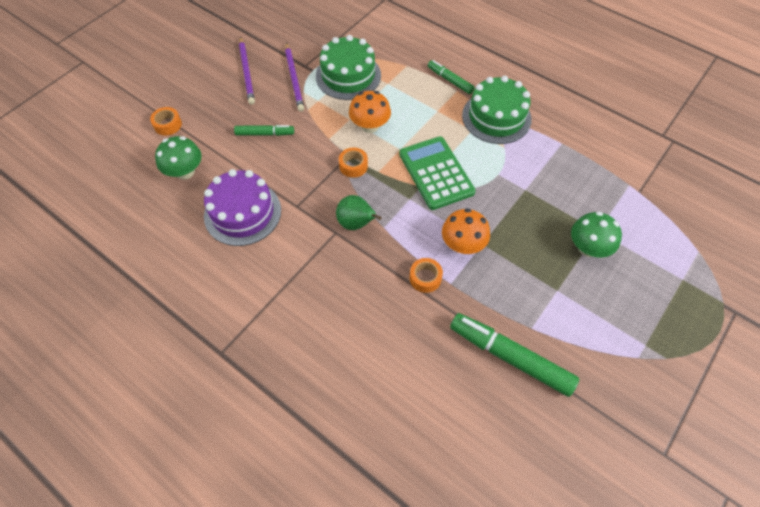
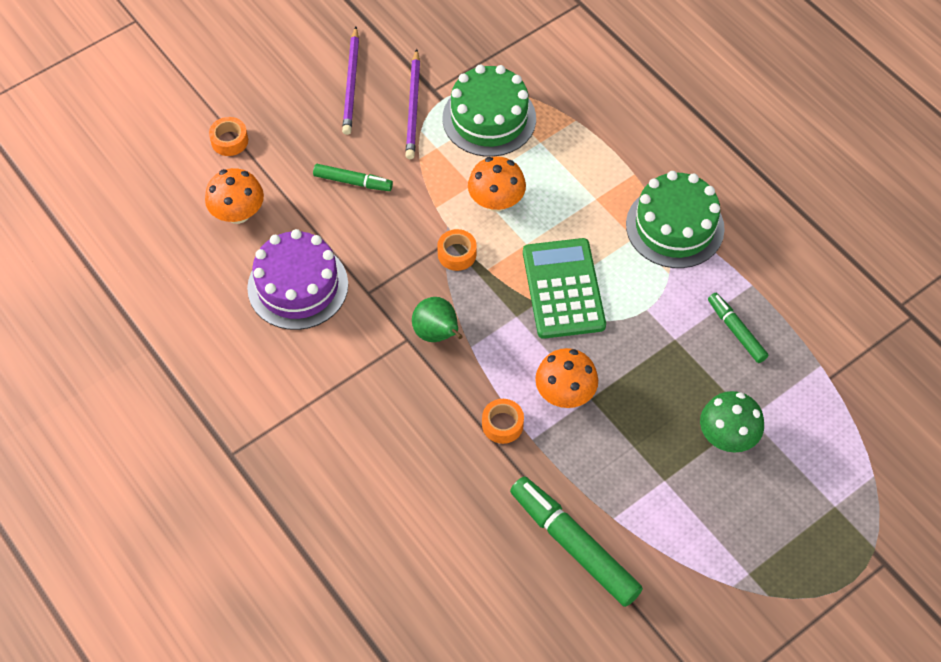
camera: 15 degrees right, 0 degrees up
green mushroom [155,136,202,180] -> orange mushroom [205,168,264,224]
green marker [428,60,475,94] -> green marker moved to [708,293,768,363]

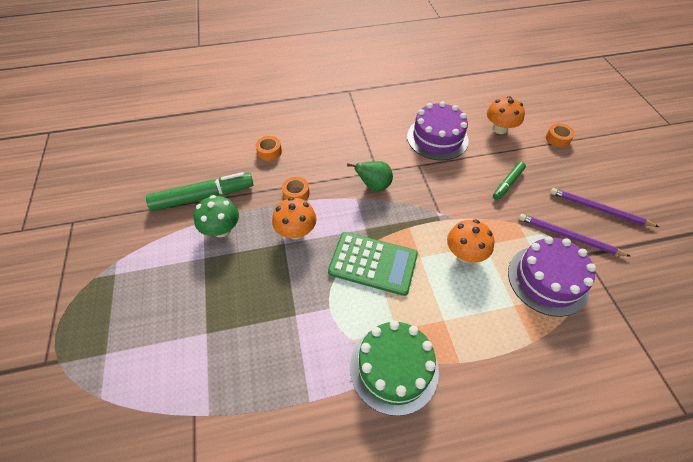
camera: 115 degrees right, 5 degrees down
orange tape [437,229,477,271] -> orange tape moved to [256,136,282,161]
green cake [443,65,536,157] -> purple cake [508,236,596,317]
green mushroom [700,391,764,453] -> green mushroom moved to [194,195,239,237]
green marker [708,293,768,363] -> none

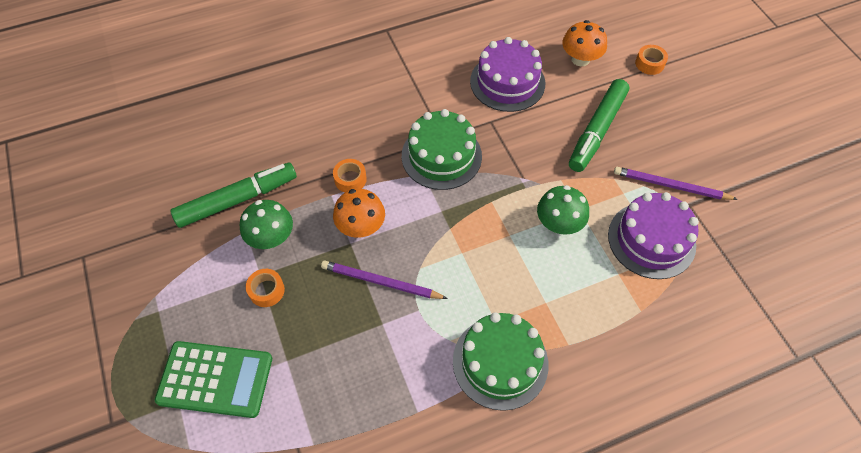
camera: 10 degrees left, 5 degrees up
orange tape [256,136,282,161] -> orange tape moved to [246,269,285,307]
green calculator [328,232,418,296] -> green calculator moved to [155,341,272,418]
green pear [347,161,393,191] -> green cake [402,109,482,190]
orange mushroom [447,220,494,263] -> green mushroom [537,185,589,235]
green marker [493,162,526,200] -> green marker [569,79,629,172], size x1.78
purple pencil [550,188,659,227] -> purple pencil moved to [321,260,448,299]

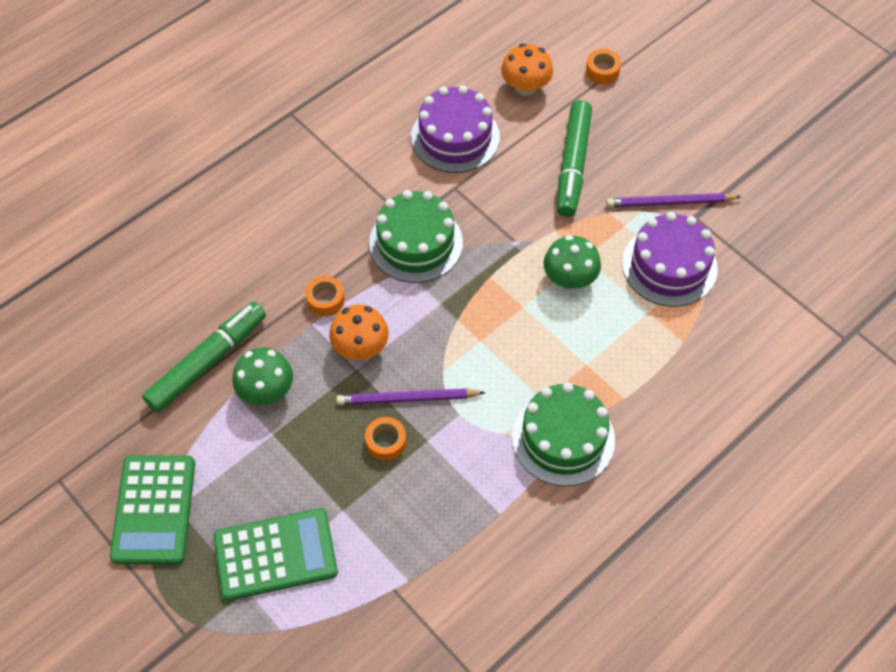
camera: 20 degrees left, 0 degrees up
orange tape [246,269,285,307] -> orange tape moved to [365,417,406,461]
none -> green calculator [110,456,195,564]

